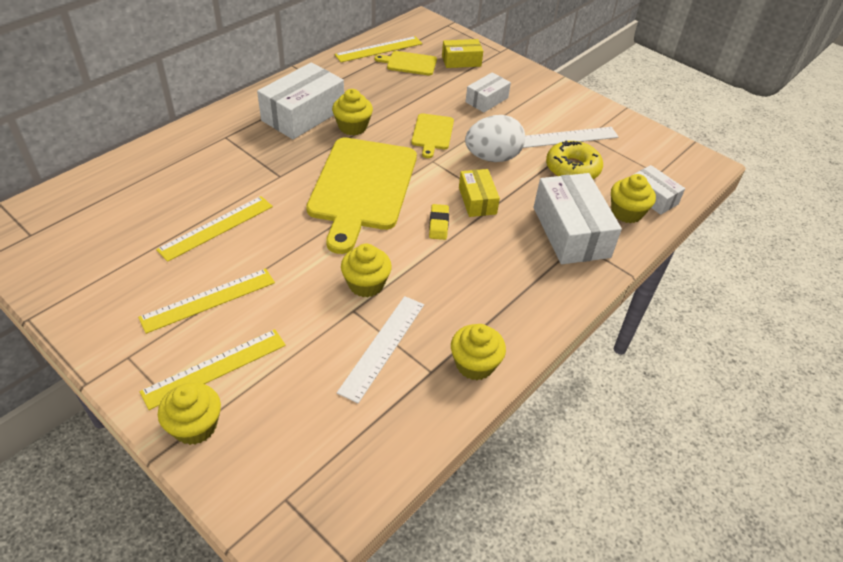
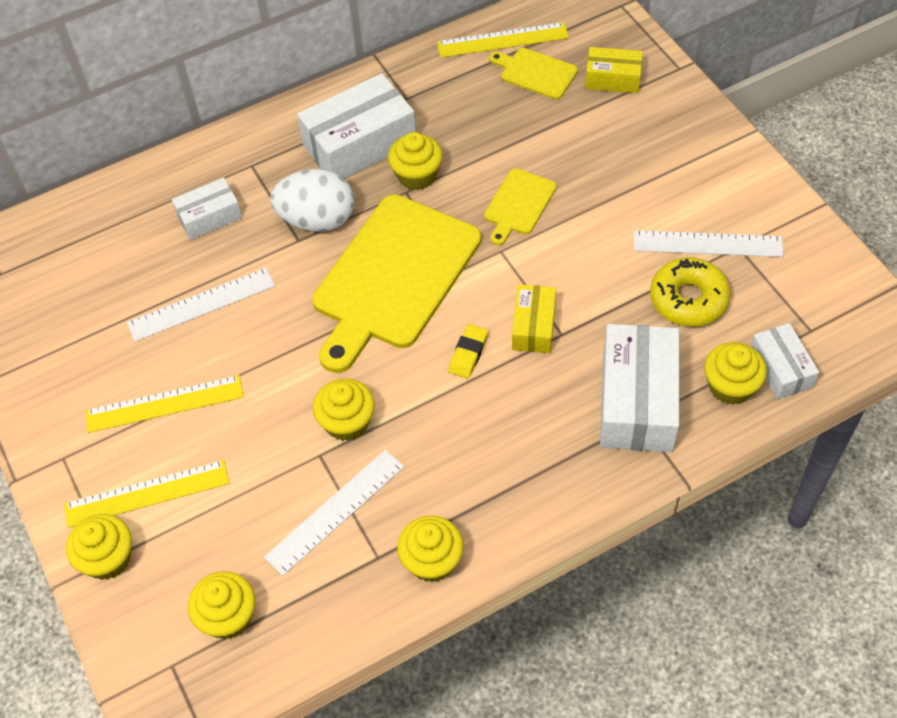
camera: 25 degrees right, 10 degrees up
yellow ruler [156,196,273,262] -> white ruler [127,268,275,342]
white egg [465,115,525,162] -> white egg moved to [270,169,354,232]
white box [466,72,511,113] -> white box moved to [172,177,242,240]
none -> yellow cupcake [188,571,255,639]

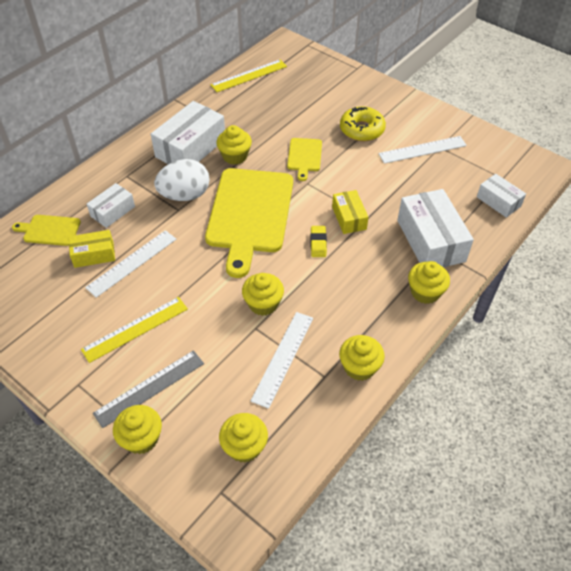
camera: 25 degrees left, 5 degrees down
yellow ruler [64,460,229,528] -> grey ruler [93,350,204,428]
yellow cutting board [489,48,578,99] -> yellow cutting board moved to [12,215,81,246]
yellow box [585,47,643,93] -> yellow box moved to [69,230,115,268]
yellow donut [650,257,731,327] -> yellow donut moved to [340,106,386,141]
yellow cupcake [704,342,767,405] -> yellow cupcake moved to [408,261,450,304]

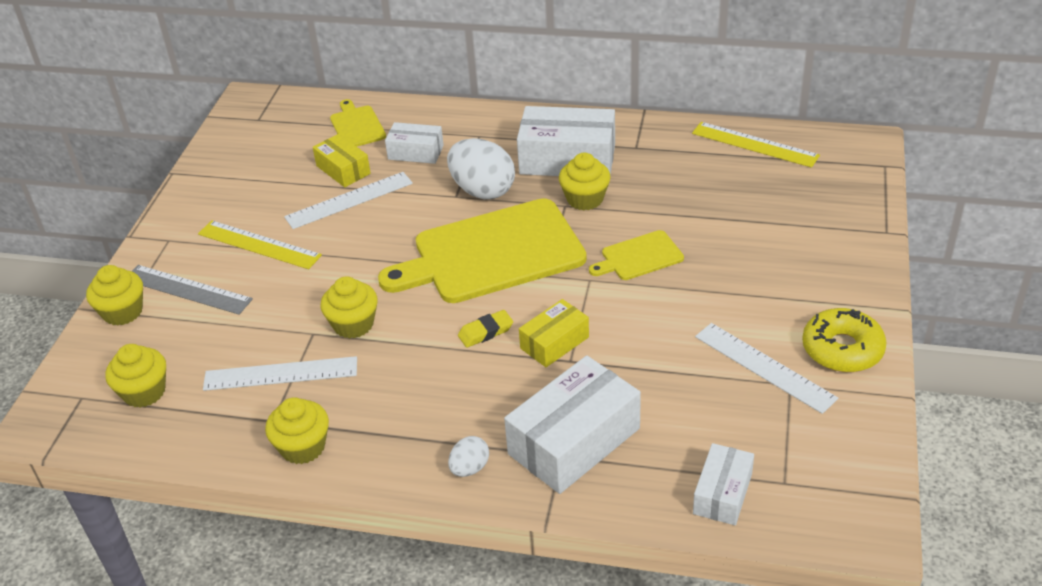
camera: 65 degrees right, 10 degrees down
white ruler [85,230,176,298] -> white ruler turned 45 degrees counterclockwise [284,172,413,229]
yellow donut [340,106,386,141] -> yellow donut moved to [802,308,886,372]
yellow cupcake [408,261,450,304] -> white egg [448,436,489,477]

